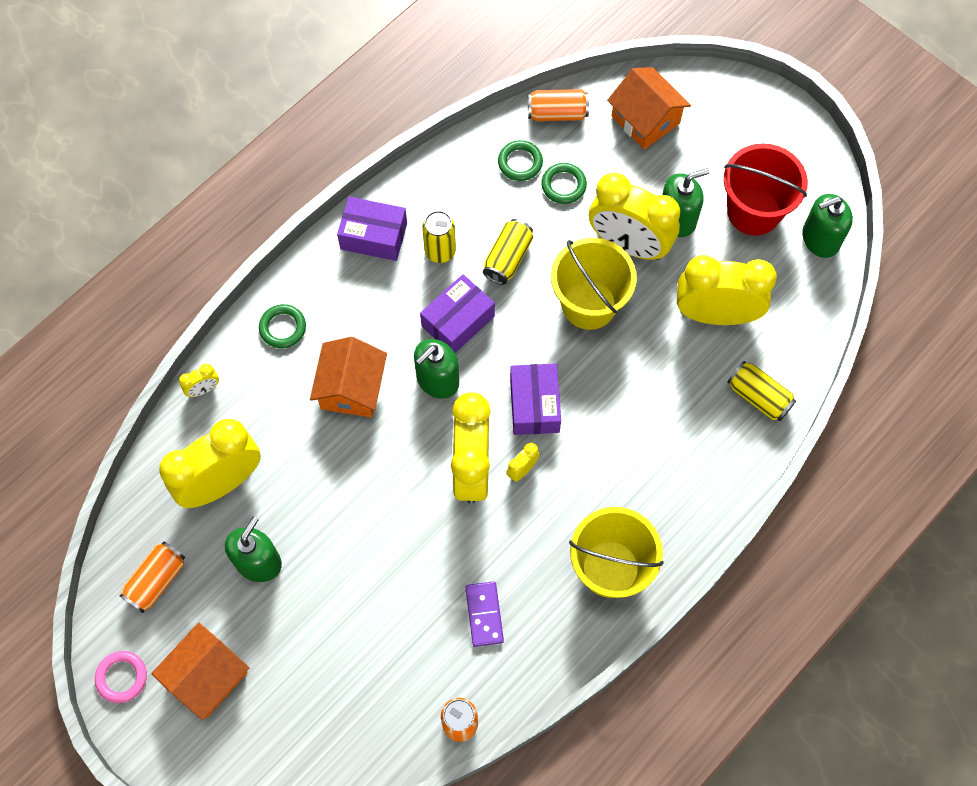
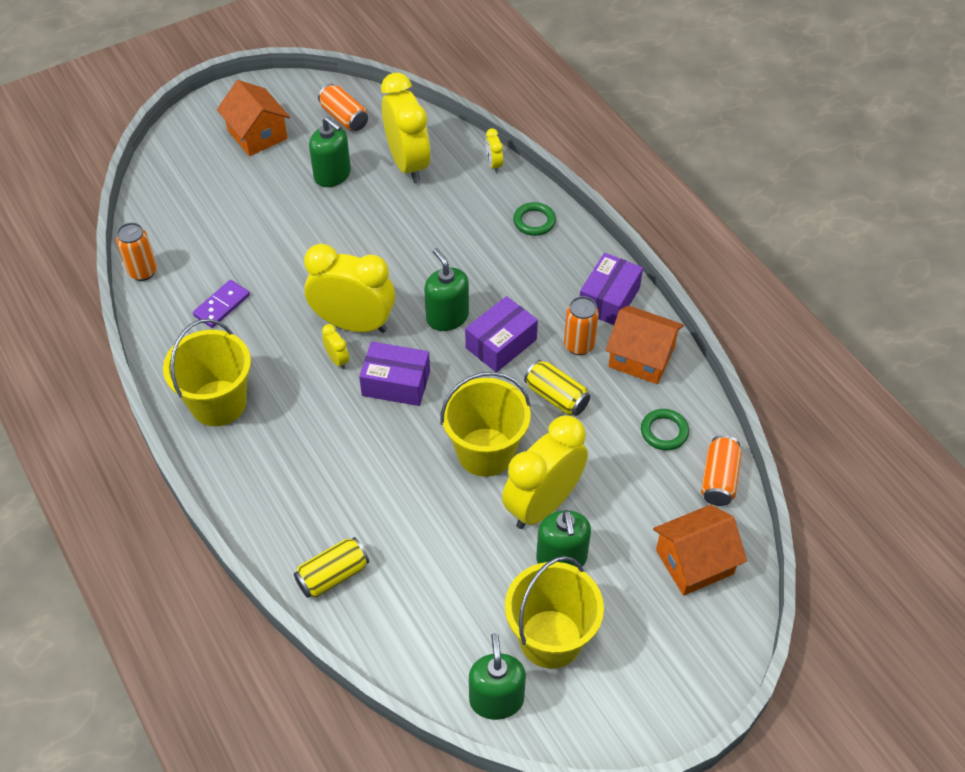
camera: 105 degrees right, 15 degrees down
pink ring [95,651,147,703] -> none
orange house [310,337,387,417] -> orange house moved to [606,305,684,384]
purple box [420,274,495,353] -> purple box turned 75 degrees clockwise [465,296,538,372]
yellow can [422,211,456,263] -> orange can [564,296,599,355]
purple domino [465,581,504,647] -> purple domino turned 60 degrees counterclockwise [193,280,250,328]
green ring [541,163,587,204] -> none
yellow clock [677,255,777,325] -> none
red bucket [724,143,808,236] -> yellow bucket [505,556,604,669]

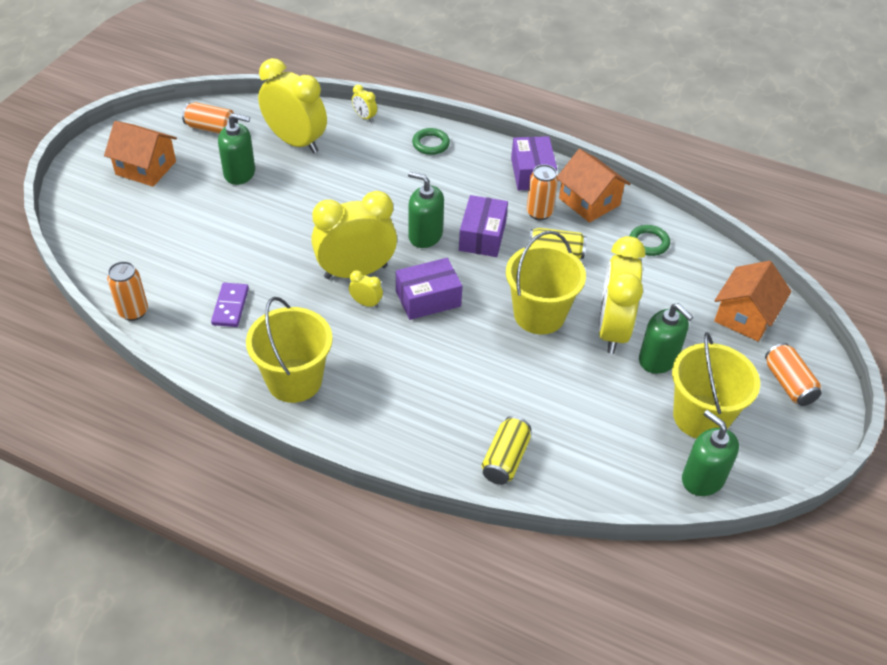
camera: 35 degrees left, 5 degrees down
orange house [606,305,684,384] -> orange house turned 60 degrees clockwise [558,149,630,223]
orange can [701,435,742,506] -> orange can moved to [765,343,822,406]

